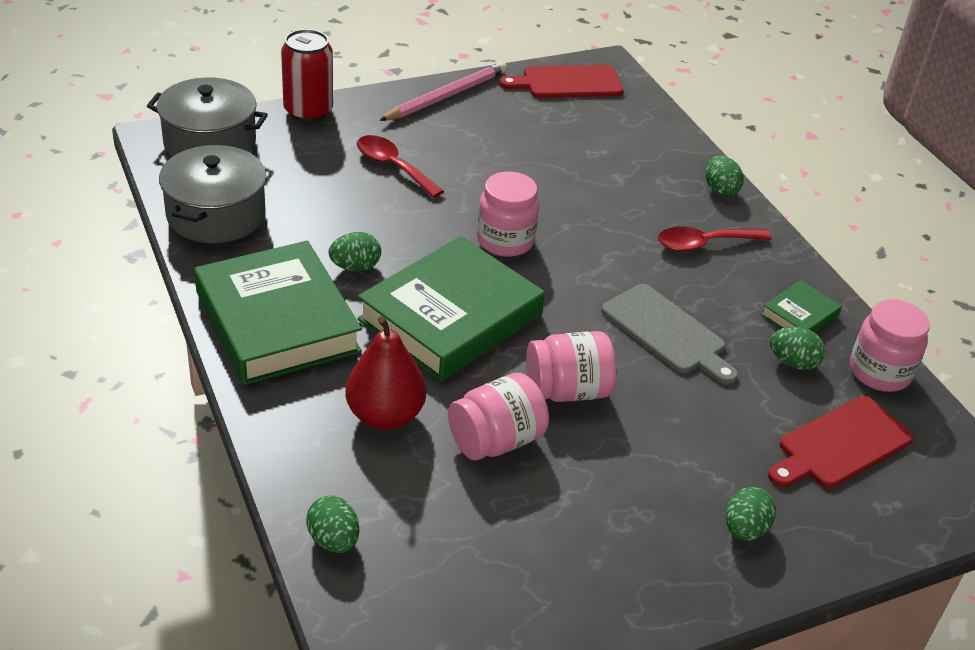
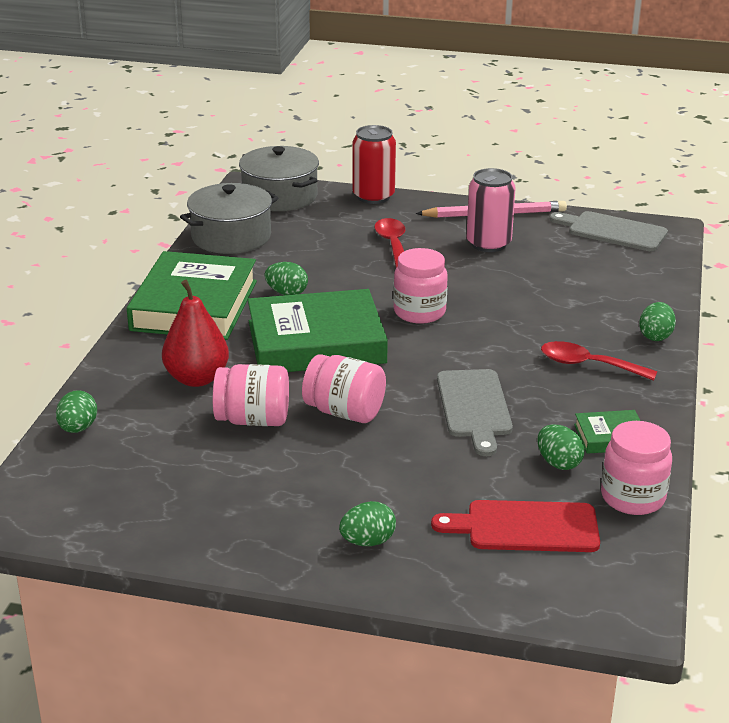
camera: 40 degrees right, 10 degrees down
red cutting board [499,65,624,98] -> grey cutting board [550,211,668,251]
none -> pink can [467,168,516,252]

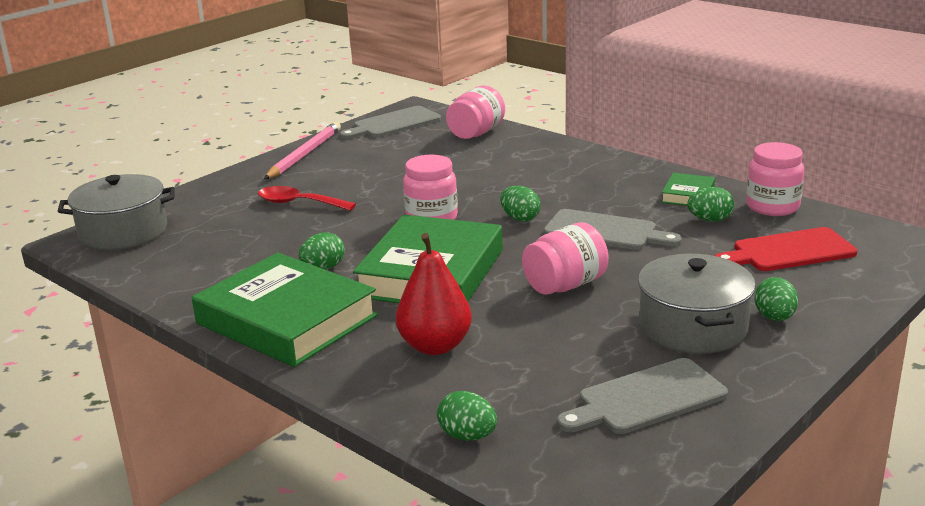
camera: 60 degrees left, 5 degrees down
grey pot [180,183,278,254] -> grey pot moved to [638,254,756,354]
pink jar [213,364,289,426] -> pink jar moved to [446,85,505,139]
red can [353,125,396,204] -> none
red cutting board [431,500,600,552] -> red cutting board turned 45 degrees clockwise [715,227,857,271]
pink can [467,168,516,252] -> none
red spoon [541,341,658,381] -> none
green egg [639,302,676,341] -> green egg moved to [500,186,541,222]
none -> grey cutting board [557,358,728,434]

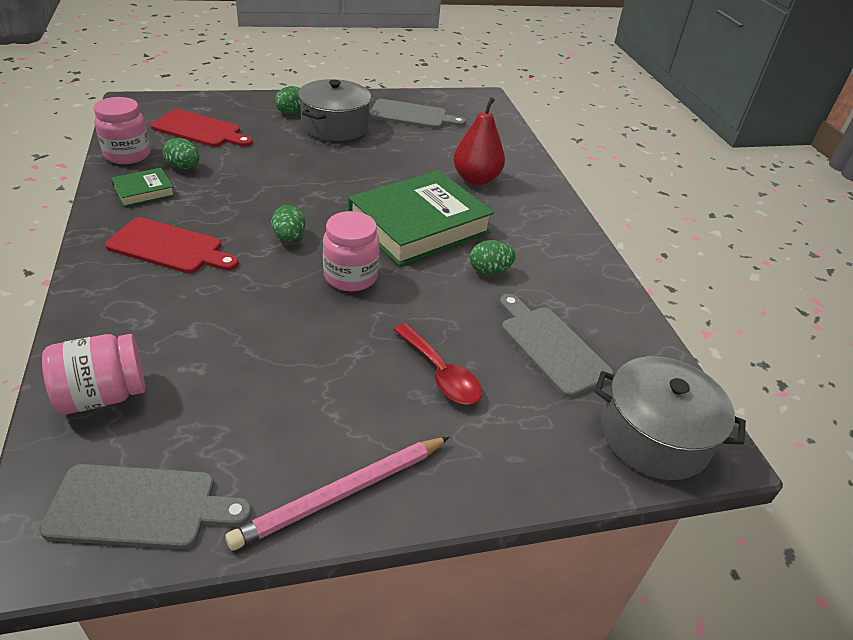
camera: 150 degrees left, 15 degrees up
green book [192,253,378,367] -> none
green egg [437,391,497,441] -> none
pink jar [522,222,608,295] -> none
grey cutting board [544,209,682,250] -> grey cutting board moved to [500,294,614,397]
none -> red cutting board [105,217,239,273]

